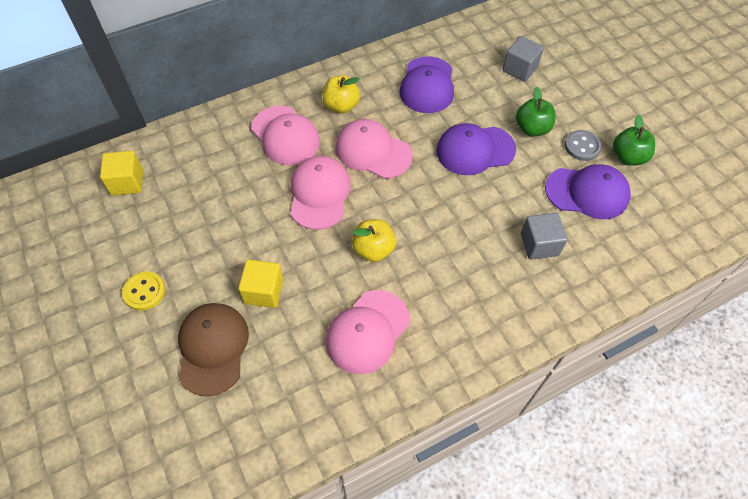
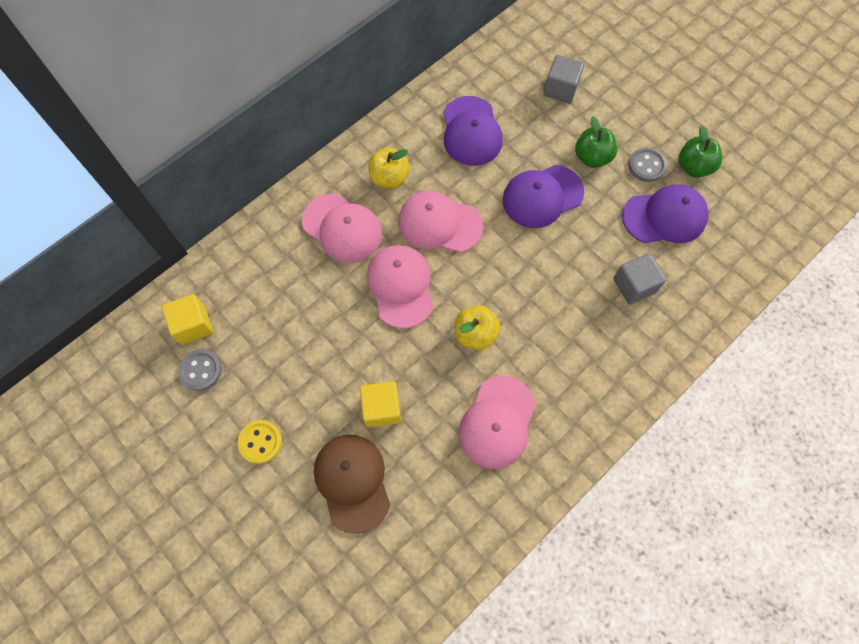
camera: 15 degrees left, 10 degrees up
none -> grey button [178,349,222,391]

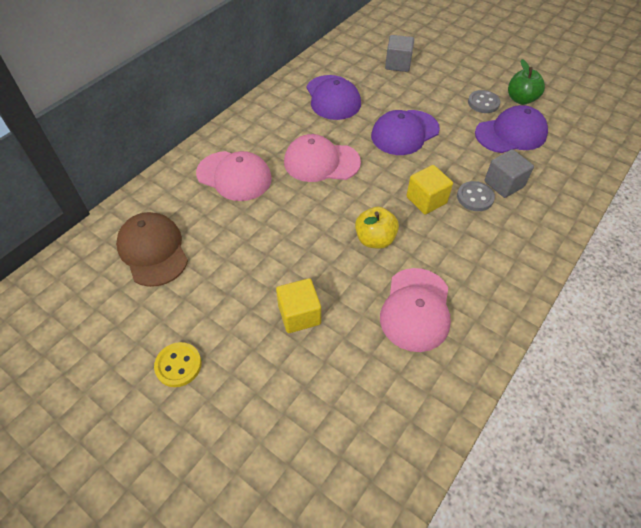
camera: 10 degrees left, 15 degrees down
yellow cube [162,294,213,345] -> yellow cube moved to [406,165,453,215]
grey button [178,349,222,391] -> grey button moved to [457,181,495,211]
brown cap [314,435,390,534] -> brown cap moved to [116,212,188,287]
pink cap [367,245,434,329] -> none
yellow apple [368,147,410,189] -> none
green apple [575,116,617,168] -> none

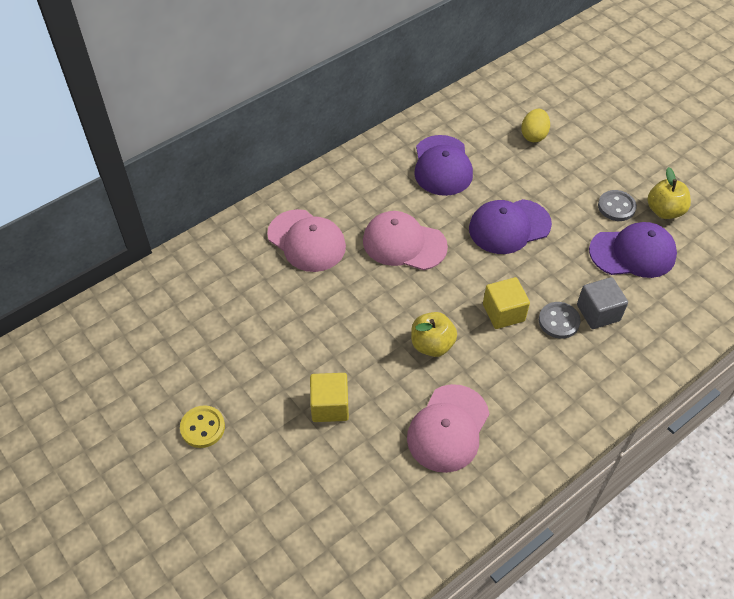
camera: 15 degrees right, 0 degrees up
brown cap [116,212,188,287] -> none
grey cube [385,35,414,72] -> yellow egg [521,109,550,142]
green apple [508,59,545,105] -> yellow apple [648,167,691,219]

